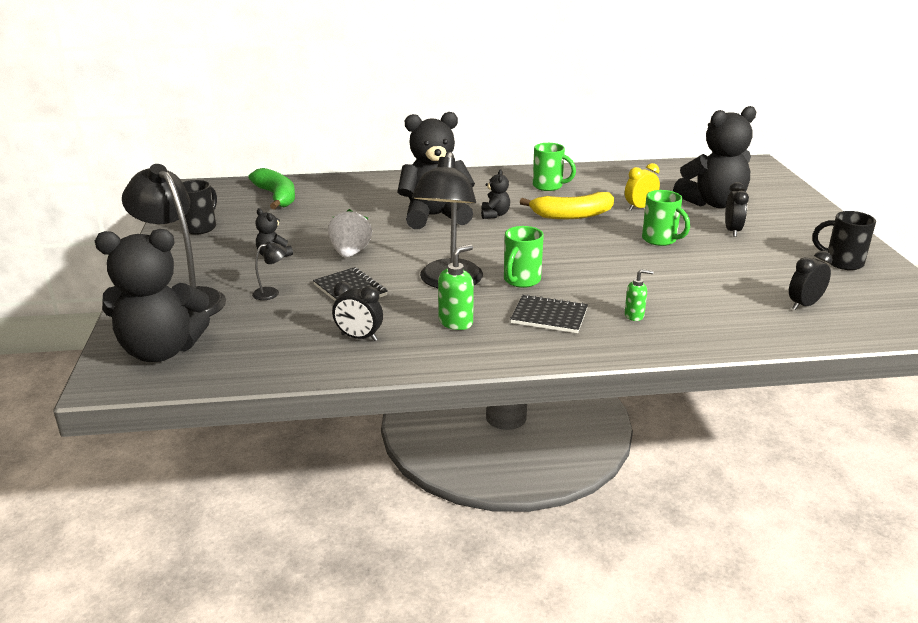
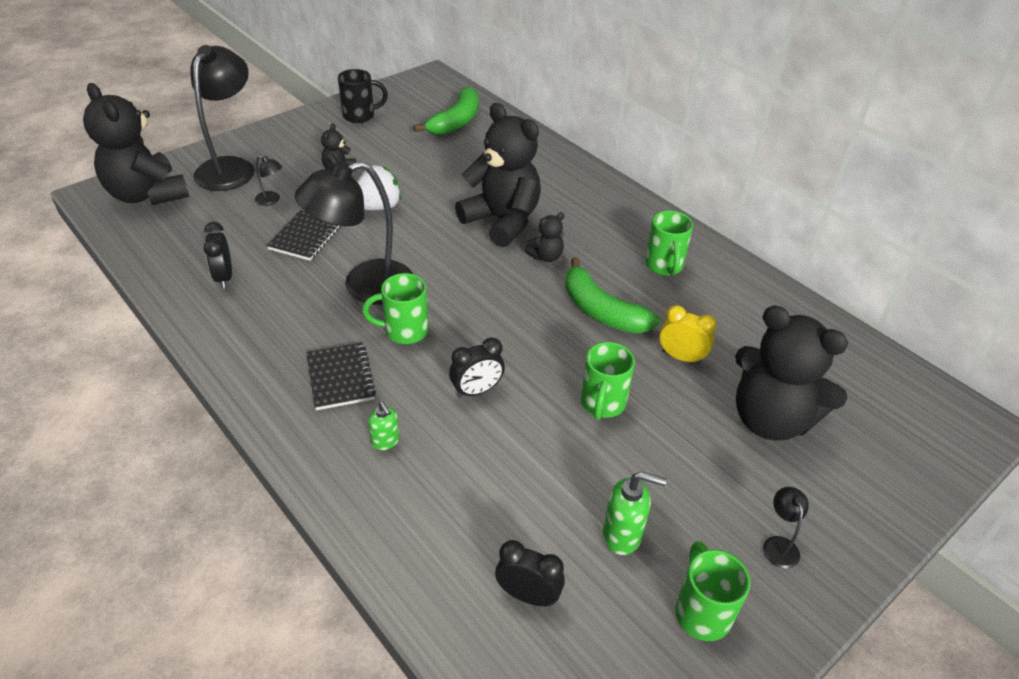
camera: 55 degrees right, 15 degrees up
green soap dispenser [438,244,474,330] -> green soap dispenser moved to [603,471,667,555]
yellow banana [520,192,614,219] -> green banana [565,257,660,333]
black clock [725,182,749,237] -> black clock moved to [449,337,505,398]
black mug [812,211,876,270] -> green mug [675,541,751,641]
none -> black lamp [763,487,809,569]

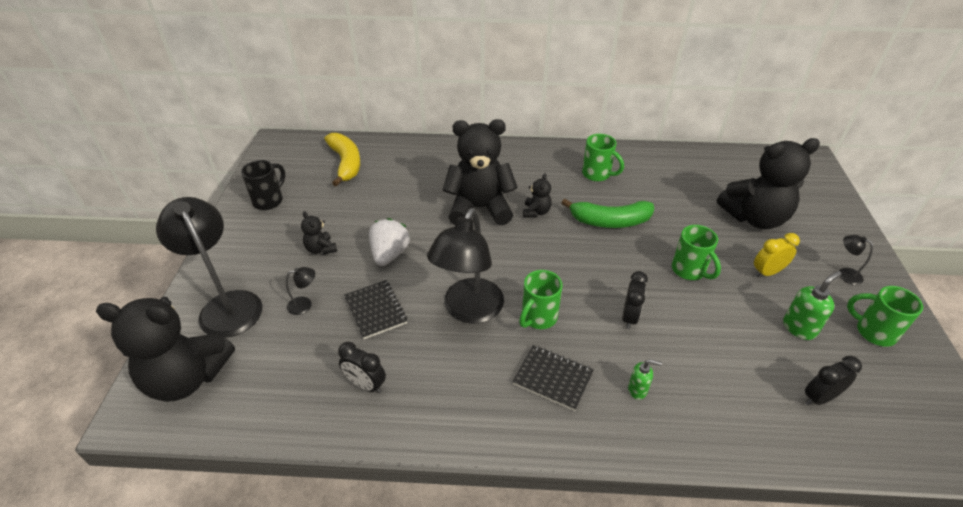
camera: 45 degrees left, 0 degrees up
green banana [414,86,478,135] -> yellow banana [324,133,360,187]
yellow clock [659,305,717,364] -> yellow clock moved to [754,233,800,277]

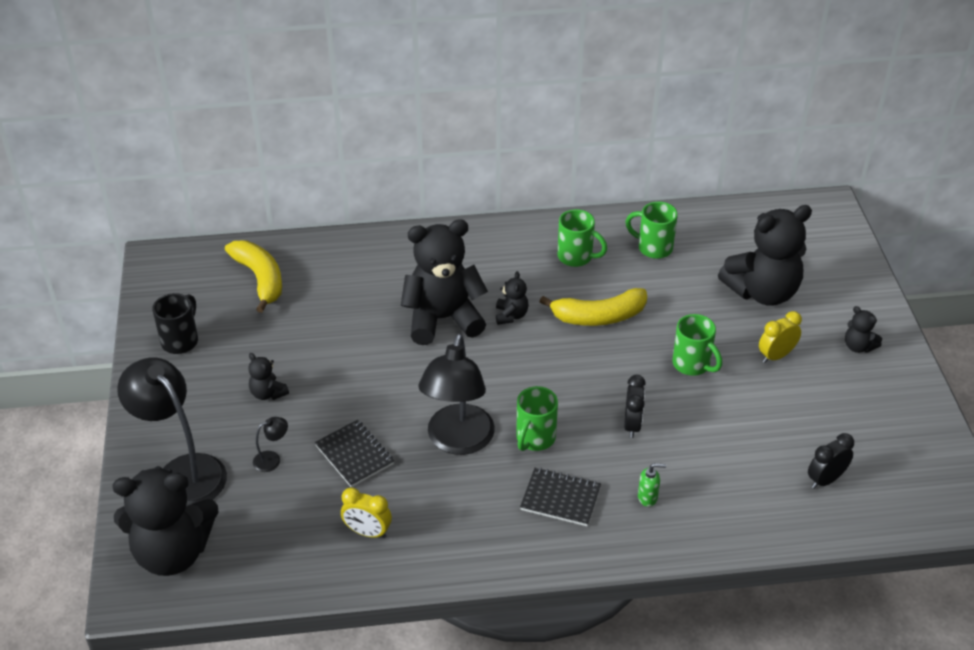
camera: 10 degrees left, 0 degrees up
black clock [338,342,386,393] -> yellow clock [341,487,392,538]
white strawberry [369,218,410,266] -> none
green banana [561,199,654,228] -> yellow banana [539,288,647,326]
green soap dispenser [783,271,841,340] -> none
black lamp [839,235,873,285] -> black teddy bear [845,306,882,353]
green mug [847,286,923,347] -> green mug moved to [625,202,678,259]

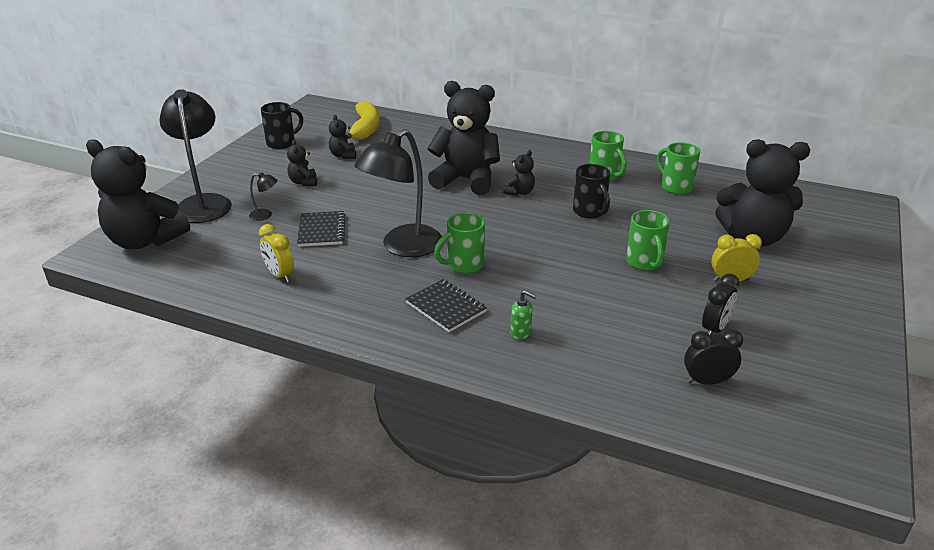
camera: 30 degrees right, 10 degrees down
yellow banana [539,288,647,326] -> black mug [573,164,610,219]
black clock [624,375,646,438] -> black clock moved to [702,274,739,335]
black teddy bear [845,306,882,353] -> black teddy bear moved to [329,115,356,159]

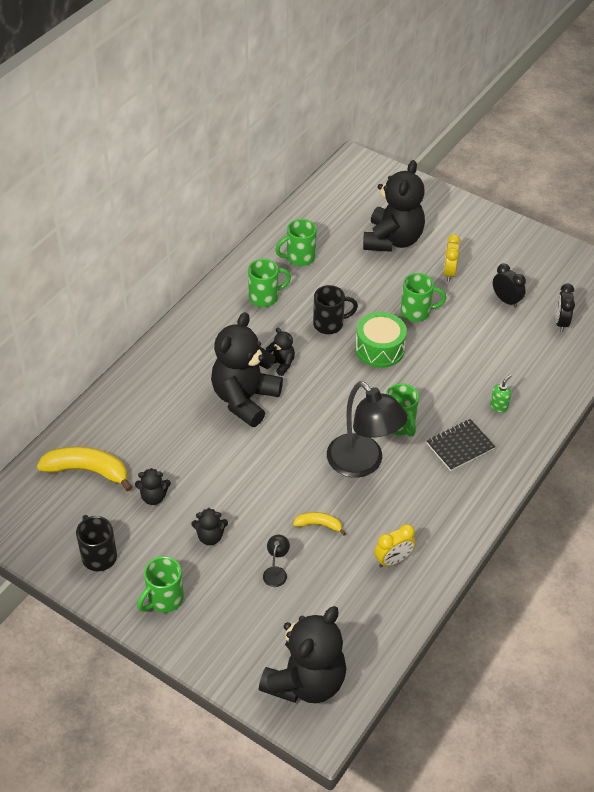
camera: 80 degrees left, 15 degrees up
black lamp [159,89,232,223] -> none
black notebook [297,211,345,247] -> yellow banana [293,512,346,535]
none -> green mug [137,556,184,613]
none -> green drum [355,312,407,368]

